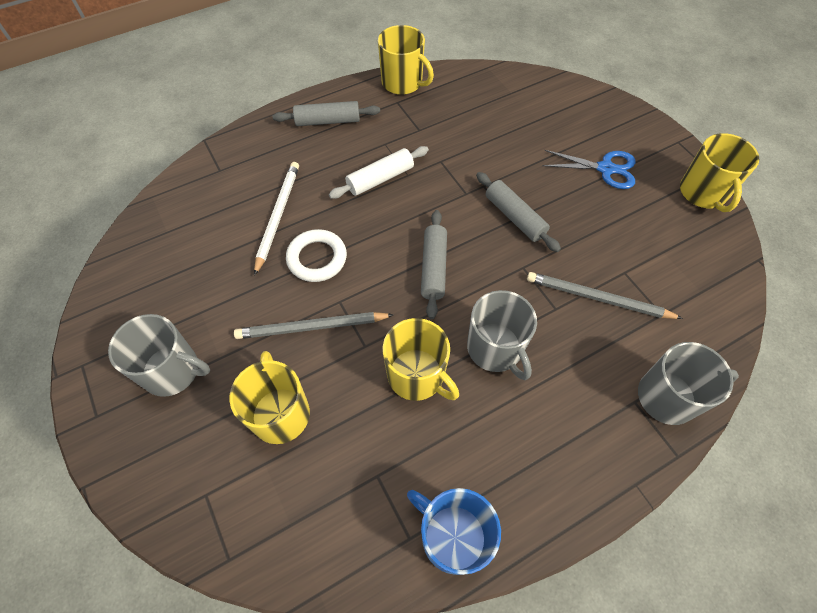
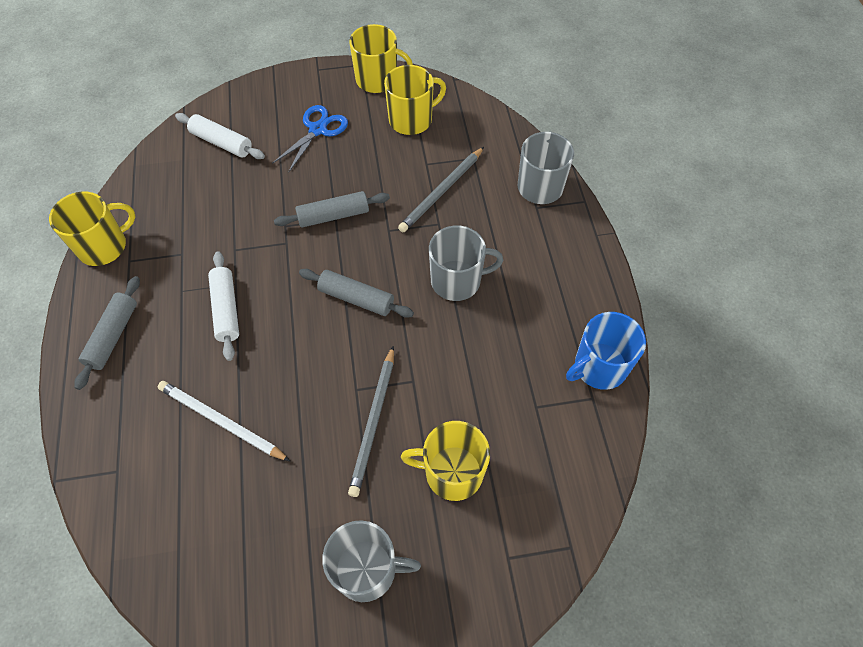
camera: 70 degrees left, 0 degrees up
grey mug [108,314,210,397] -> grey mug turned 60 degrees clockwise [322,520,421,602]
white ring [286,229,347,282] -> none
yellow mug [383,318,459,401] -> yellow mug moved to [384,65,446,135]
none -> white rolling pin [175,113,265,159]

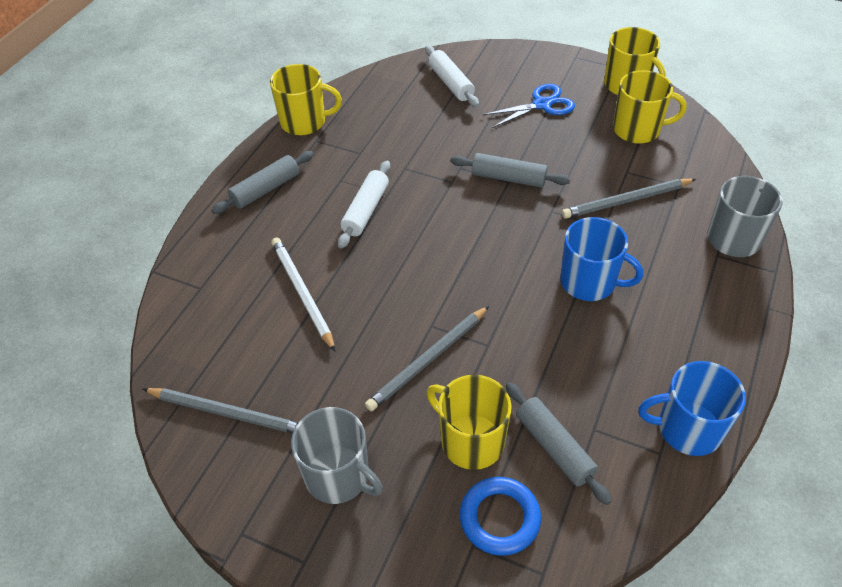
camera: 35 degrees right, 10 degrees down
grey rolling pin [299,269,414,318] -> grey rolling pin moved to [506,382,612,505]
grey mug [429,225,503,301] -> blue mug [560,217,643,301]
none -> grey pencil [143,388,299,434]
none -> blue ring [460,477,541,556]

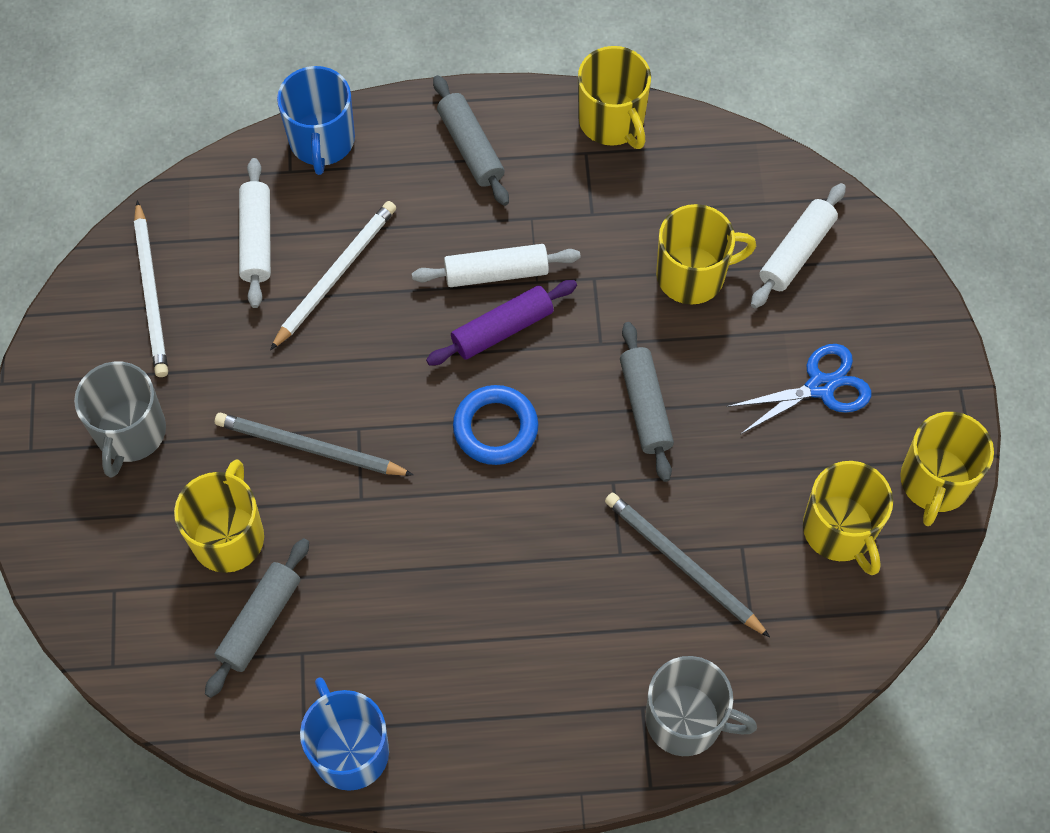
camera: 60 degrees right, 15 degrees up
grey pencil [143,388,299,434] -> white pencil [134,200,168,377]
grey rolling pin [212,151,314,214] -> grey rolling pin turned 45 degrees clockwise [433,75,509,206]
blue ring [460,477,541,556] -> blue ring moved to [453,385,538,465]
blue scissors [483,84,575,128] -> blue scissors turned 60 degrees counterclockwise [727,344,871,434]
blue mug [560,217,643,301] -> blue mug moved to [277,66,355,175]
none -> white rolling pin [239,158,271,308]
none -> purple rolling pin [426,280,577,366]
none -> yellow mug [656,204,756,305]

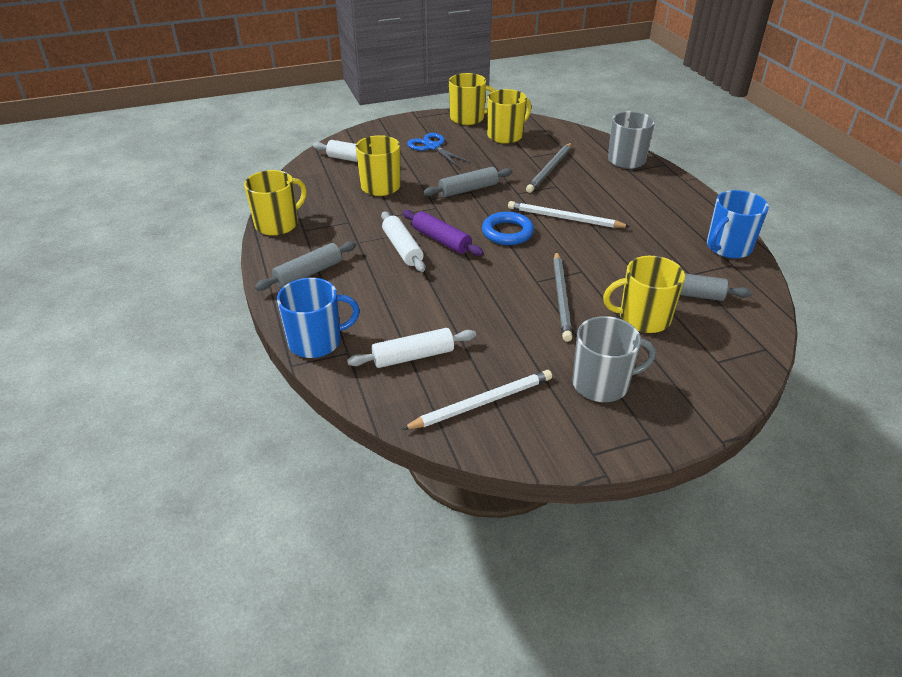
camera: 105 degrees left, 25 degrees down
white pencil [270,201,396,350] -> white pencil moved to [508,201,630,228]

